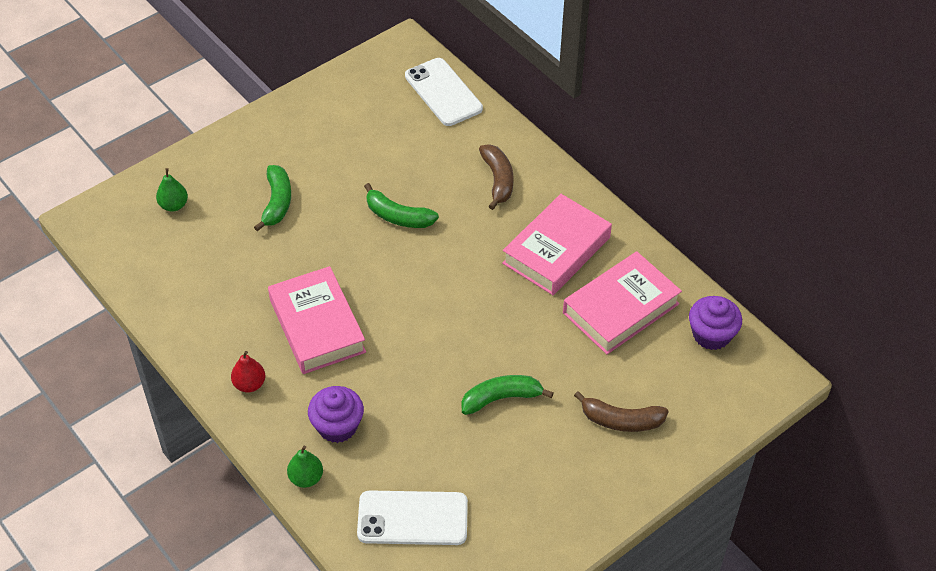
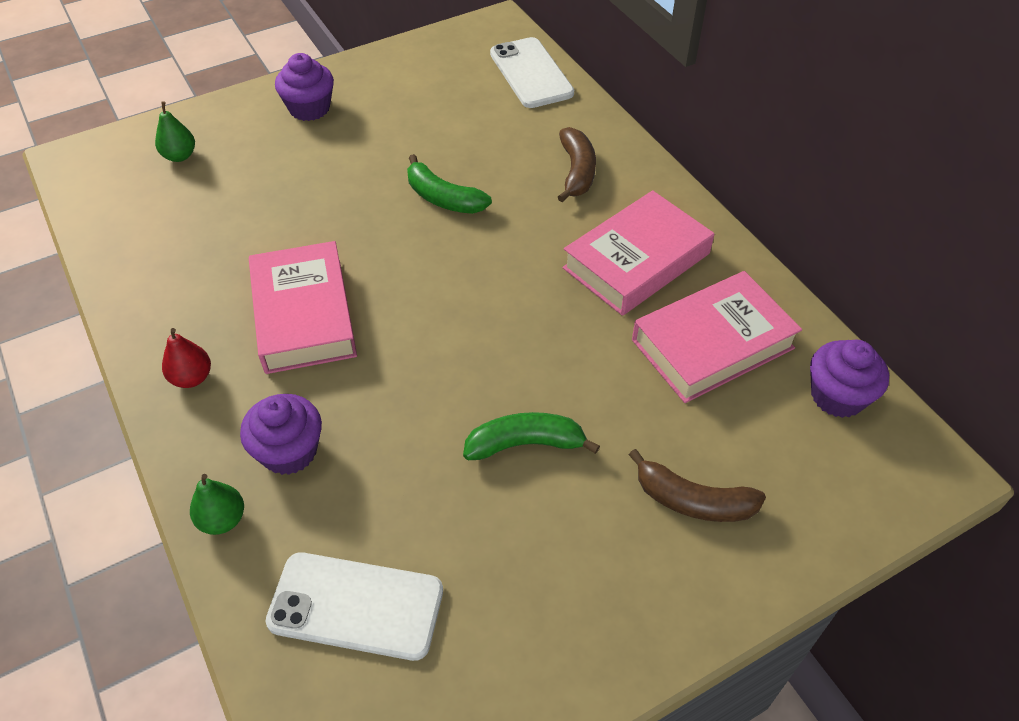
camera: 10 degrees right, 0 degrees up
green banana [254,165,291,232] -> none
none -> purple cupcake [275,53,334,121]

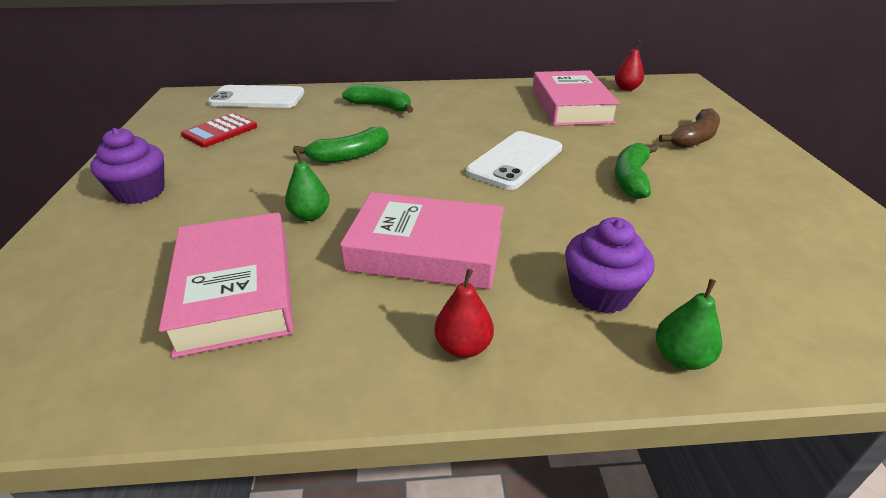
camera: 65 degrees left, 15 degrees down
green pear [155,101,195,162] -> green pear moved to [285,149,330,221]
white phone [266,552,443,661] -> white phone moved to [466,131,562,190]
brown banana [558,127,596,202] -> green banana [342,84,413,113]
pink book [563,190,714,316] -> pink book moved to [159,212,294,358]
purple cupcake [810,340,889,418] -> red pear [615,41,644,91]
none -> red calculator [181,113,257,147]

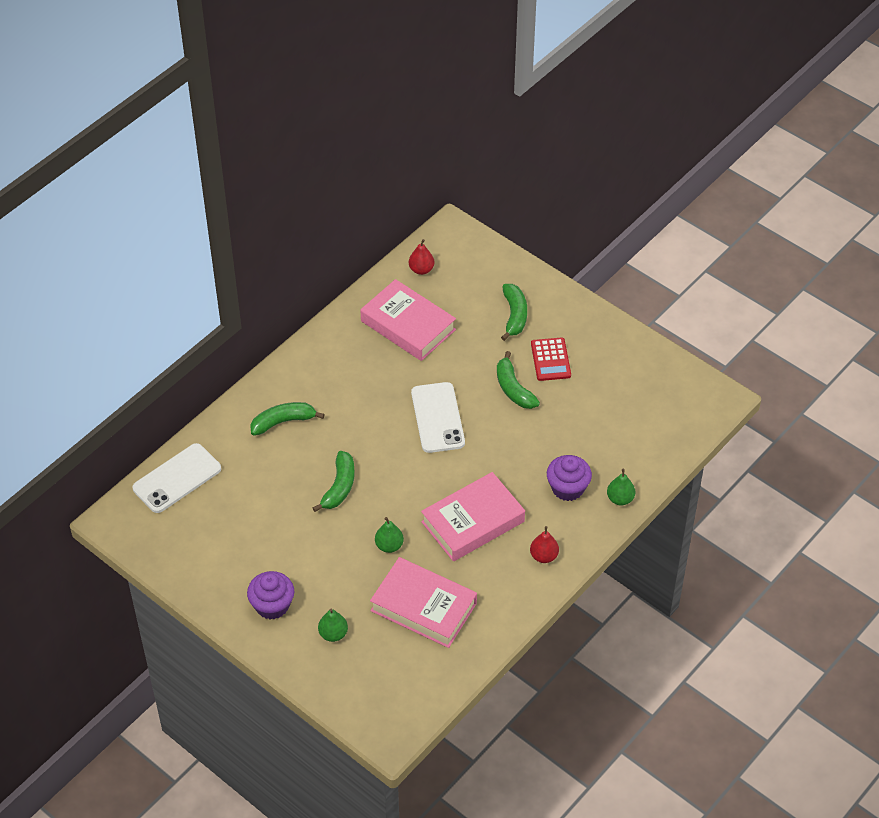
camera: 45 degrees left, 15 degrees up
red calculator [181,113,257,147] -> red calculator moved to [531,337,571,381]
brown banana [659,108,720,148] -> green banana [501,284,527,341]
none -> green pear [318,609,348,642]

